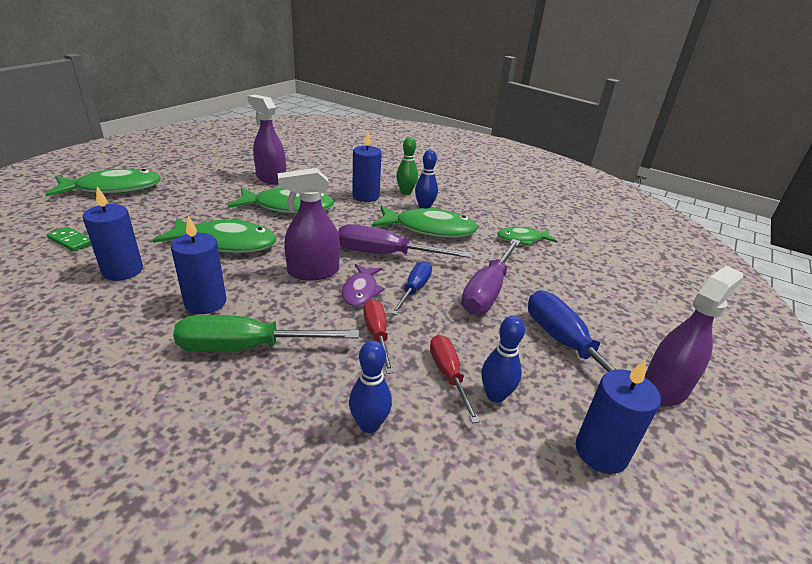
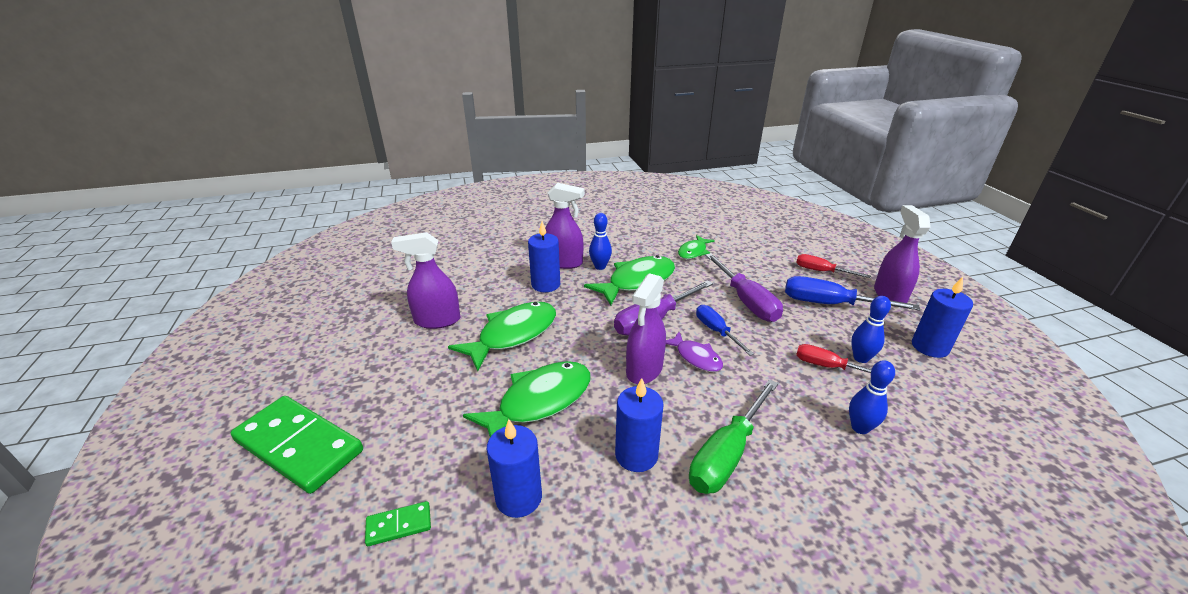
camera: 45 degrees left, 0 degrees up
green fish [45,169,161,197] -> green domino [231,396,363,494]
red screwdriver [363,299,394,374] -> red screwdriver moved to [796,254,871,278]
green bowling pin [396,137,418,195] -> purple spray bottle [545,183,585,269]

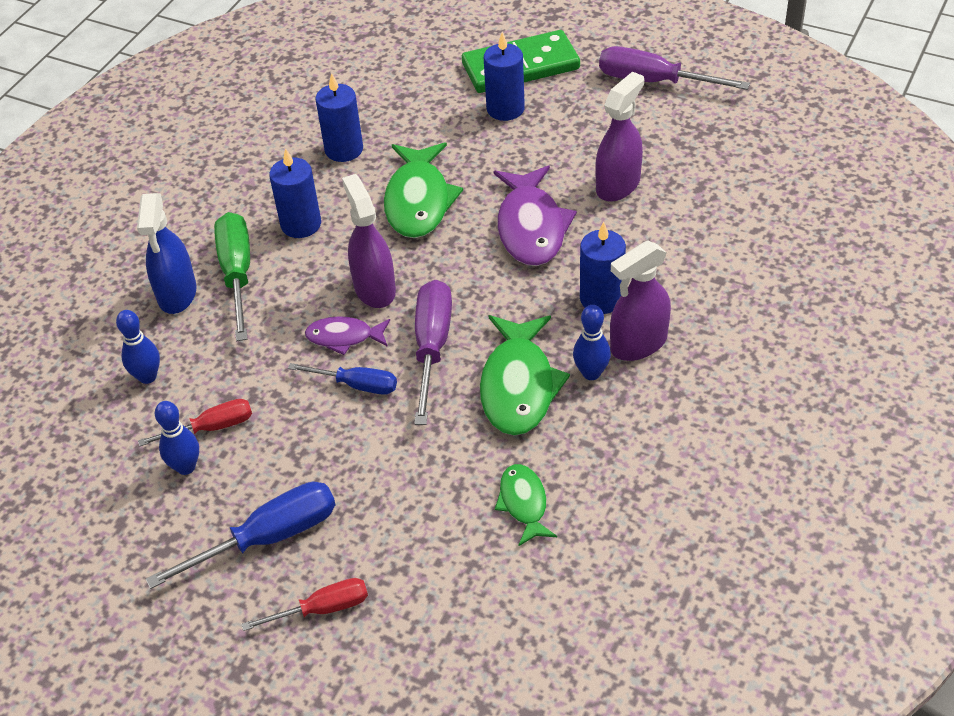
camera: 135 degrees right, 15 degrees up
green domino [365,501,431,546] -> none
green fish [448,302,556,371] -> purple fish [494,165,577,266]
purple screwdriver [705,253,783,322] -> purple screwdriver moved to [599,46,750,90]
purple spray bottle [874,205,931,303] -> none
blue candle [912,277,973,358] -> blue candle moved to [484,32,525,121]
none -> blue spray bottle [137,193,196,314]

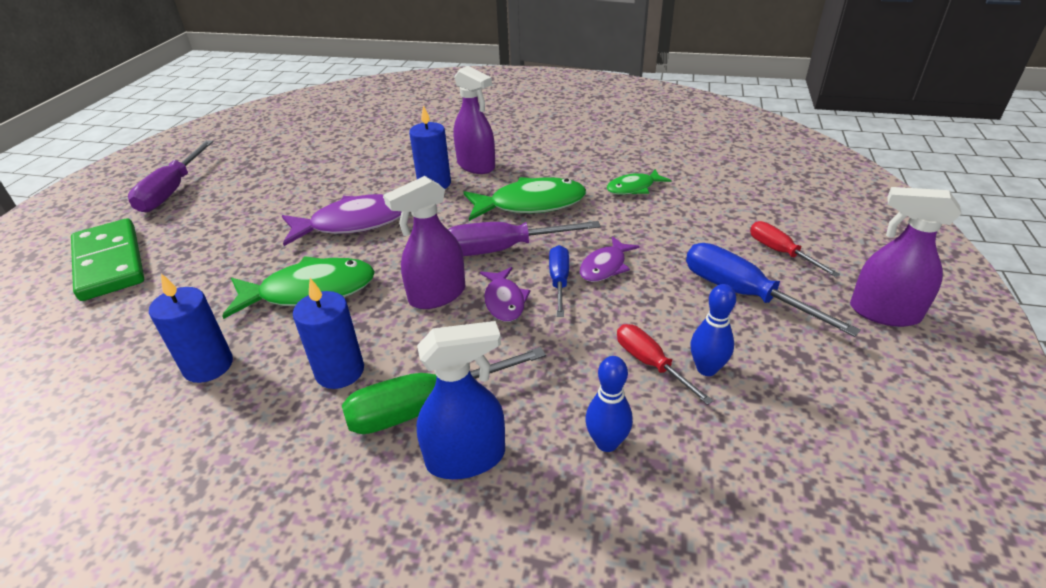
camera: 105 degrees left, 10 degrees down
blue candle [484,32,525,121] -> none
blue bowling pin [573,305,611,380] -> none
purple spray bottle [595,72,644,202] -> purple spray bottle moved to [850,187,962,327]
none -> purple fish [580,236,640,282]

